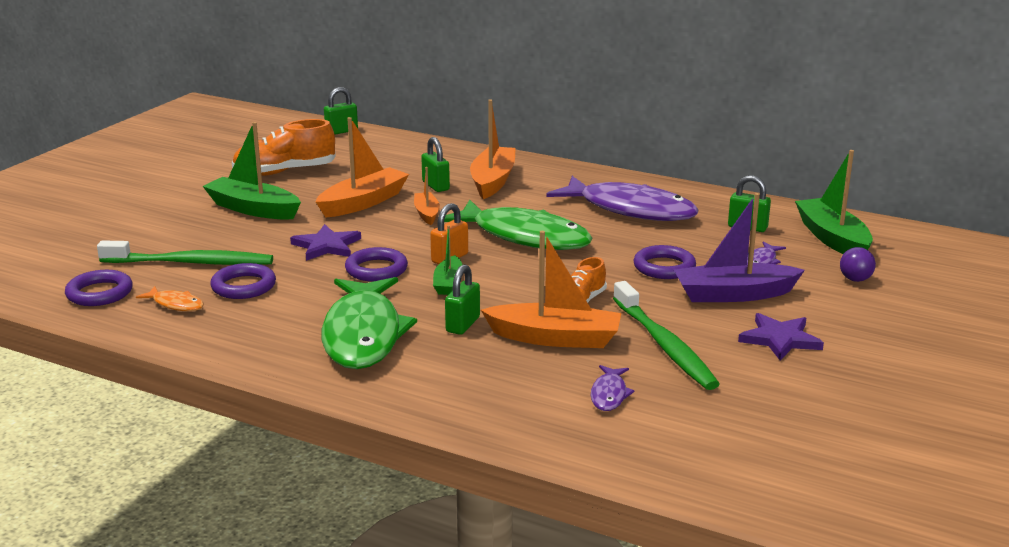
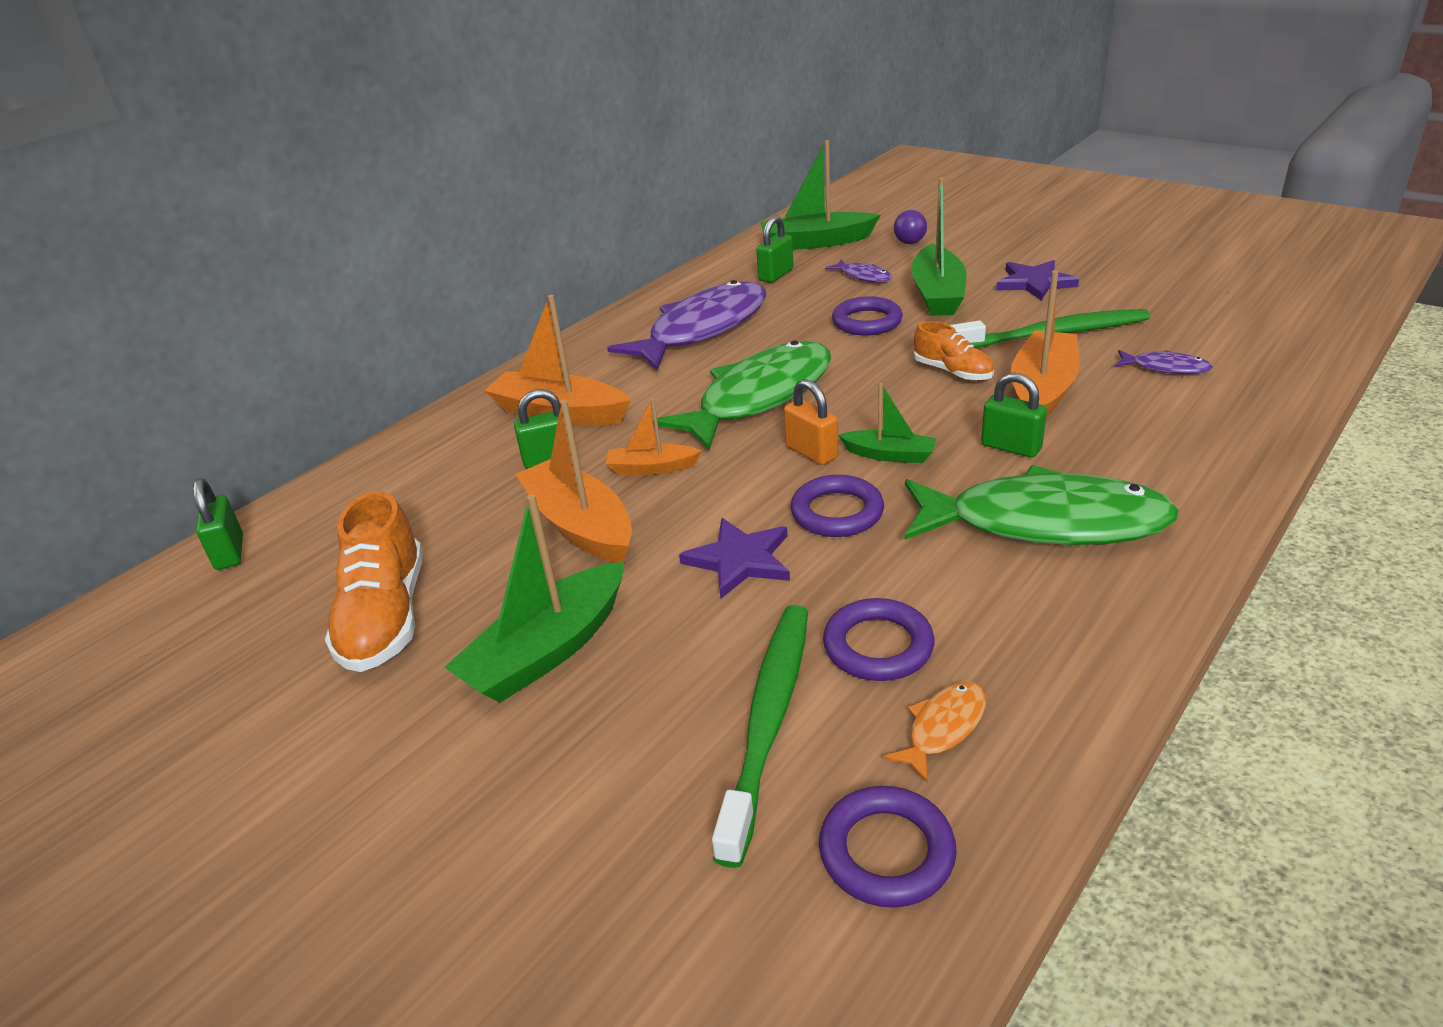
camera: 75 degrees left, 10 degrees up
purple boat [674,193,805,302] -> green boat [911,178,967,316]

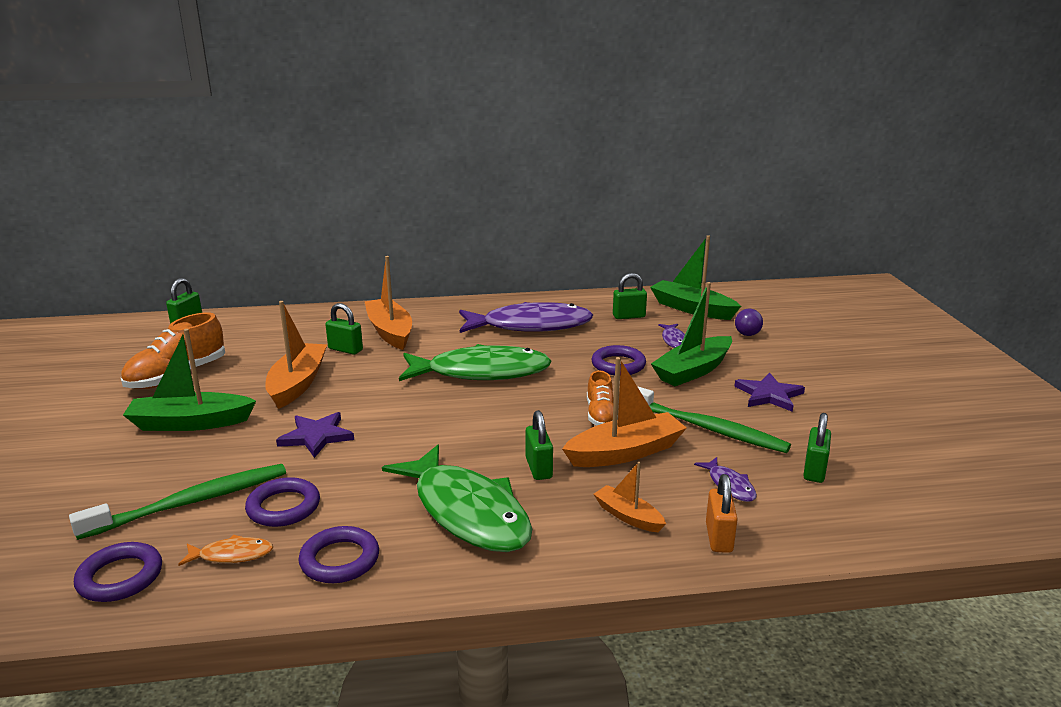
camera: 40 degrees right, 10 degrees down
orange boat [606,398,702,475] -> orange boat moved to [594,462,666,532]
orange padlock [784,379,838,465] -> orange padlock moved to [706,474,738,553]
purple ring [790,475,884,537] -> purple ring moved to [298,526,379,583]
green boat [838,383,937,463] -> none
none -> green padlock [803,413,831,483]

